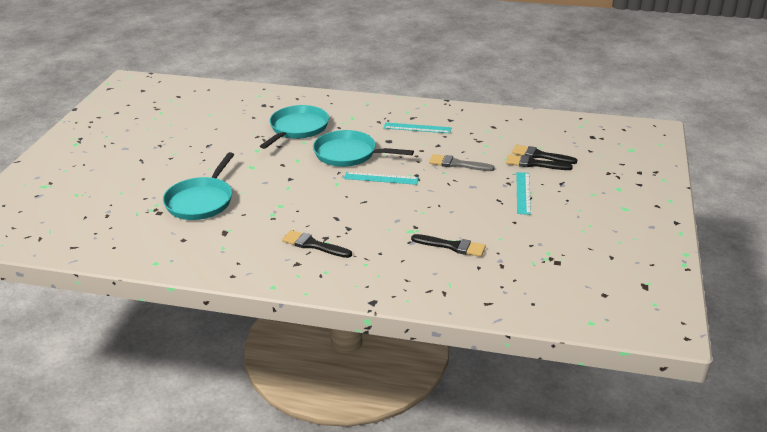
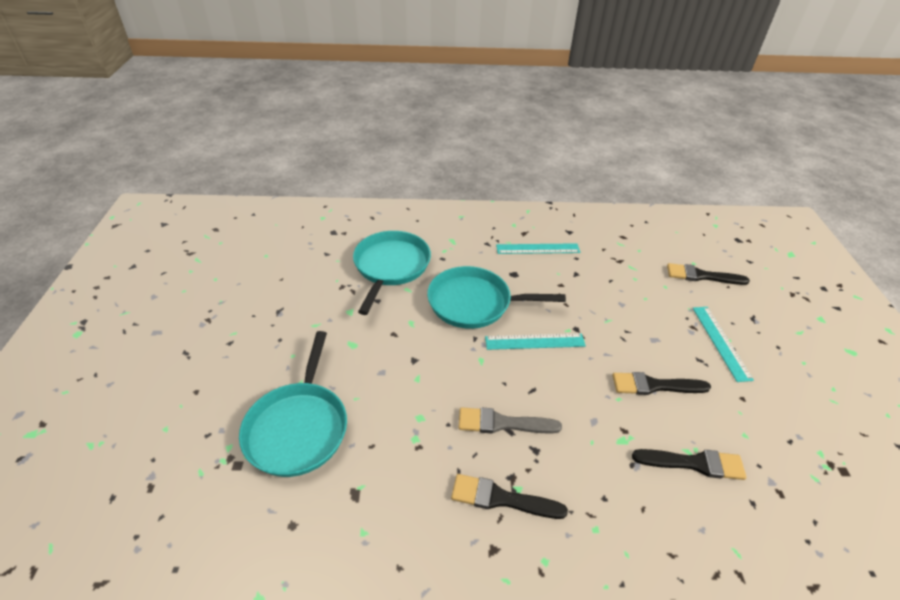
camera: 15 degrees left, 10 degrees up
grey brush [429,154,495,171] -> grey brush moved to [458,407,562,434]
black brush [506,154,573,170] -> black brush moved to [613,372,711,395]

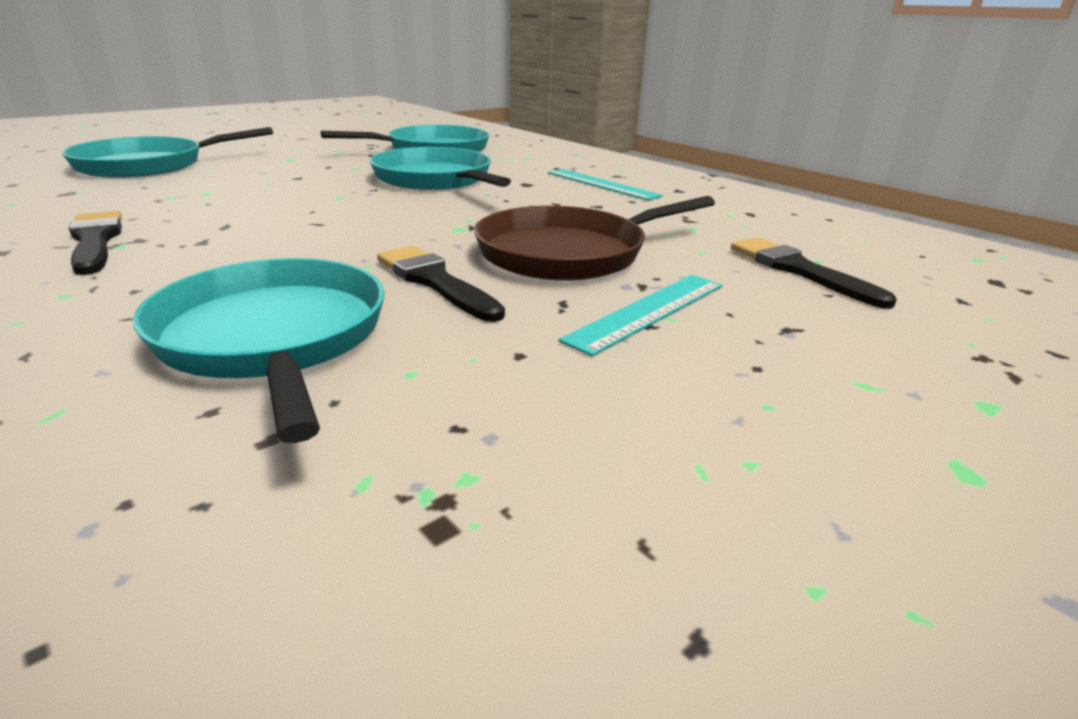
camera: 50 degrees right, 15 degrees down
grey brush [458,407,562,434] -> none
turquoise ruler [485,333,586,350] -> none
black brush [632,449,747,480] -> turquoise pan [133,258,384,443]
none -> brown pan [474,196,715,281]

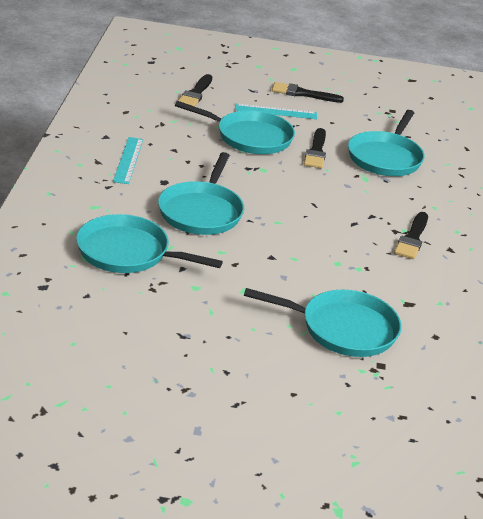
camera: 135 degrees left, 5 degrees up
brown pan [474,196,715,281] -> turquoise pan [175,101,295,154]
none -> black brush [272,82,344,103]

